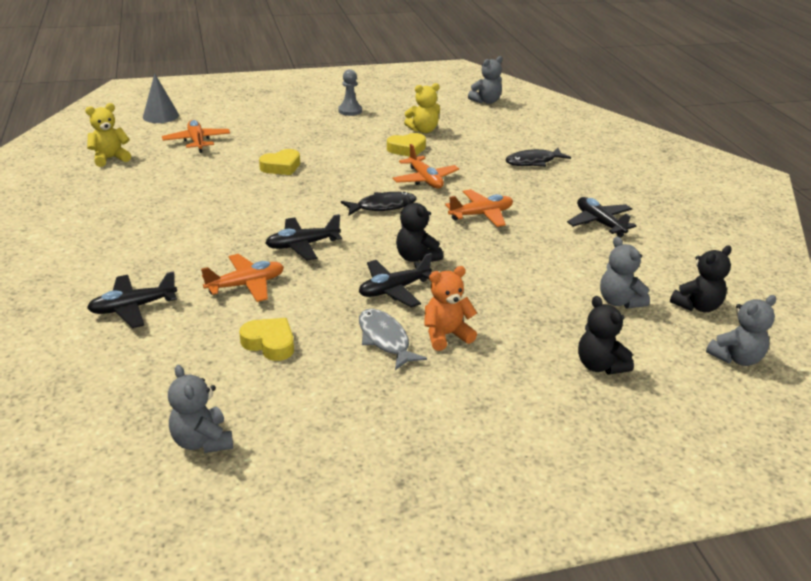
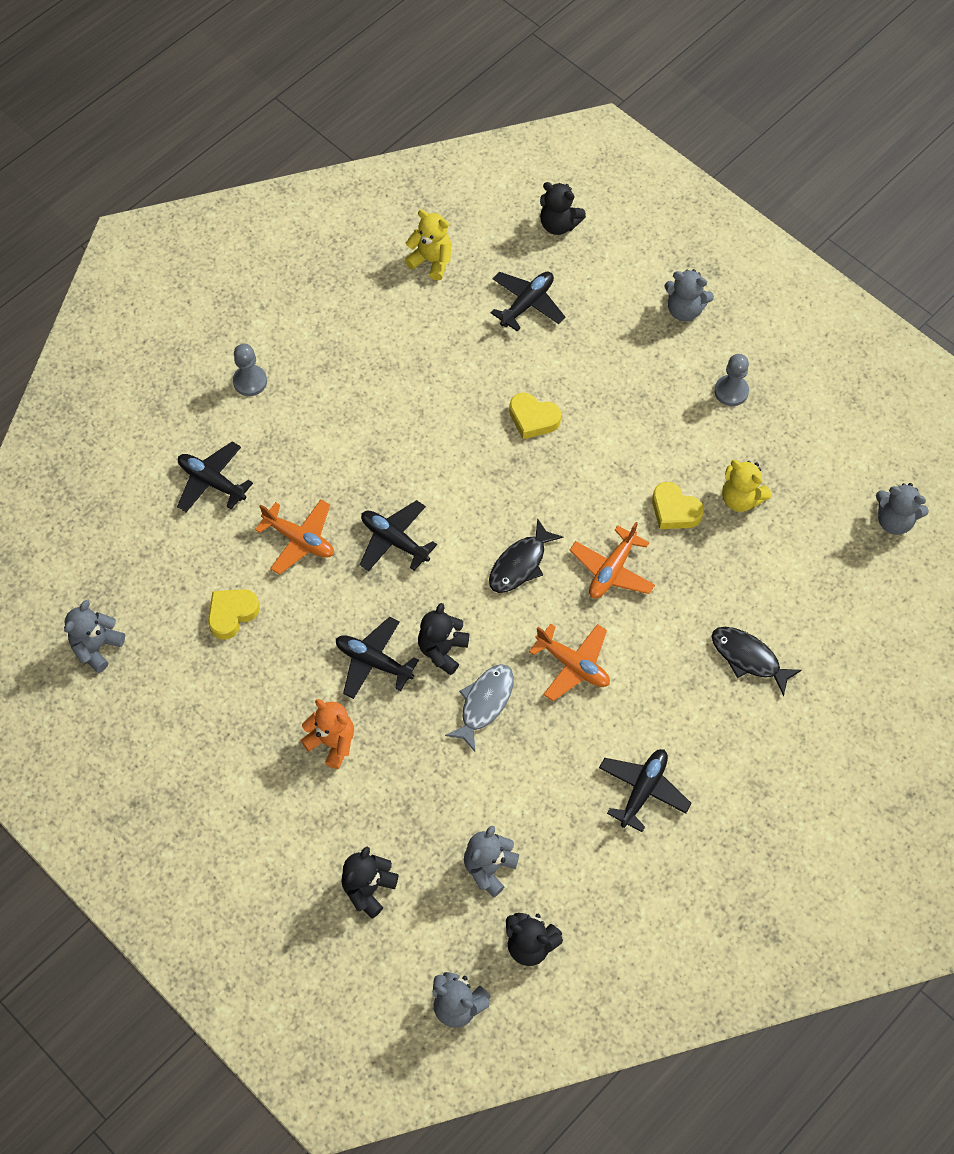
camera: 60 degrees right, 30 degrees up
grey cone [143,73,179,123] -> black teddy bear [540,182,586,235]
orange plane [162,120,230,153] -> black plane [491,271,565,331]
yellow heart [239,318,294,361] -> yellow heart turned 135 degrees counterclockwise [208,589,260,640]
black fish [341,192,417,215] -> black fish turned 90 degrees clockwise [489,518,563,593]
grey fish [359,309,427,370] -> grey fish moved to [445,664,514,751]
none -> grey pawn [233,344,267,396]
none -> grey teddy bear [664,269,714,321]

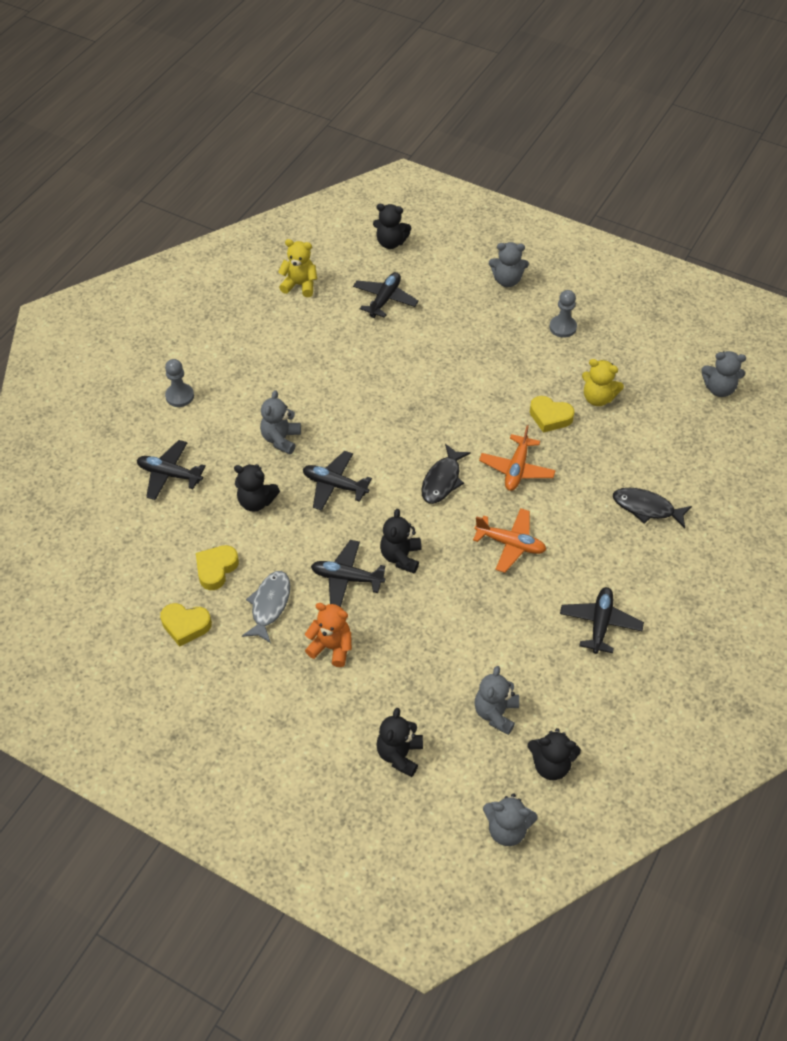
camera: 15 degrees left, 10 degrees down
grey teddy bear [64,600,125,673] -> grey teddy bear moved to [260,390,301,454]
orange plane [255,500,334,575] -> black teddy bear [234,464,280,512]
grey fish [445,664,514,751] -> grey fish moved to [242,571,290,643]
yellow heart [509,393,561,439] -> yellow heart moved to [160,603,212,647]

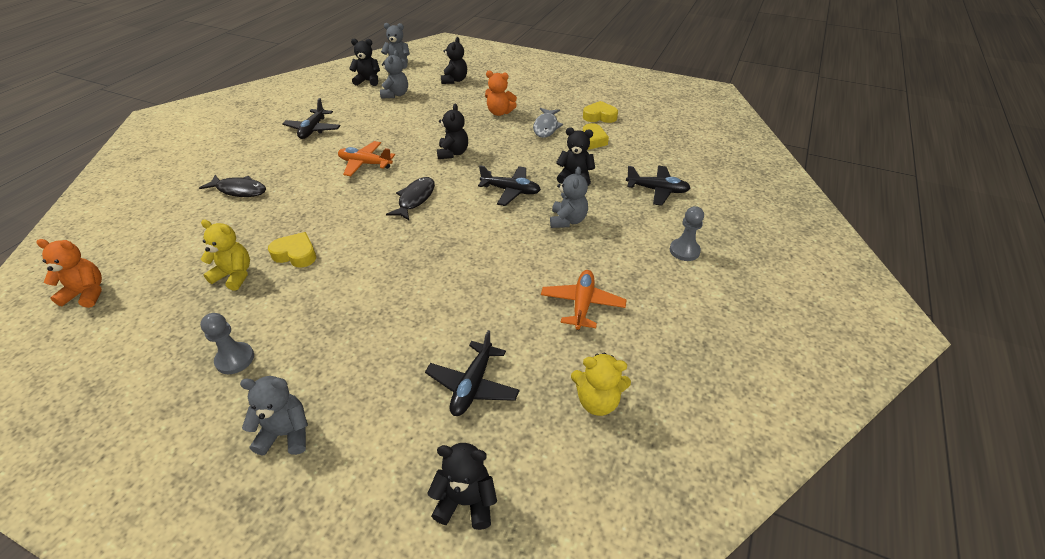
camera: 175 degrees right, 10 degrees down
black plane [311,540,385,607] -> none
orange plane [479,425,556,491] -> orange plane moved to [541,270,627,331]
grey teddy bear [702,351,746,397] -> orange teddy bear [37,239,102,308]

